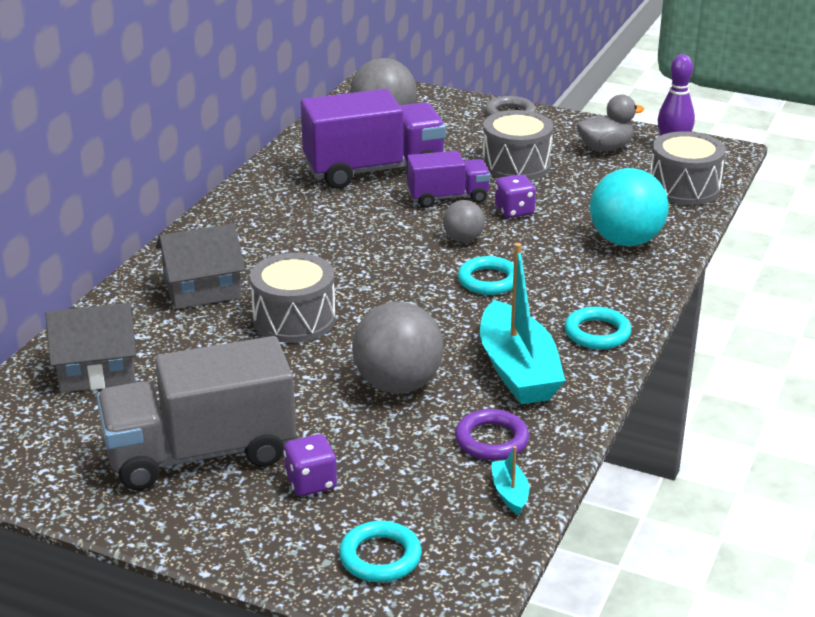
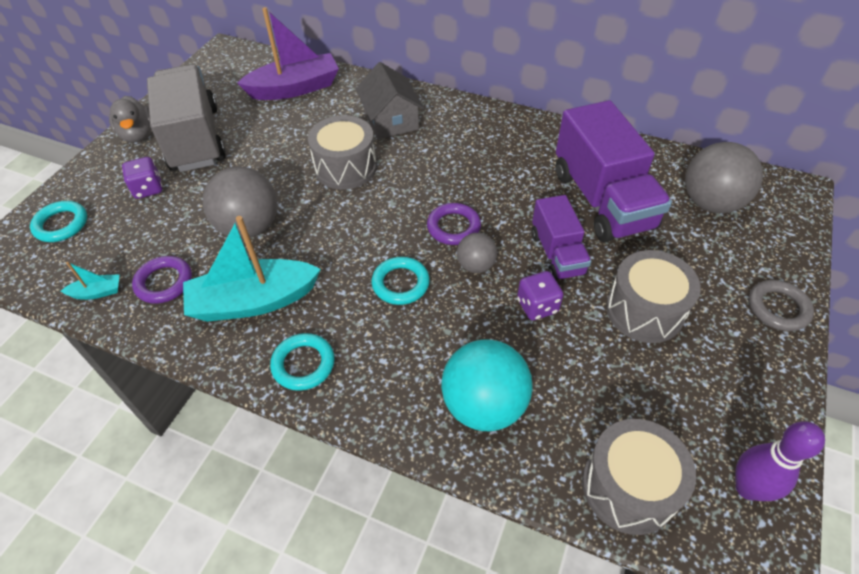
camera: 90 degrees right, 20 degrees up
grey house [45,303,136,393] -> purple boat [237,7,339,100]
grey duck [576,95,644,151] -> grey duck moved to [109,96,151,143]
none -> purple ring [427,203,481,245]

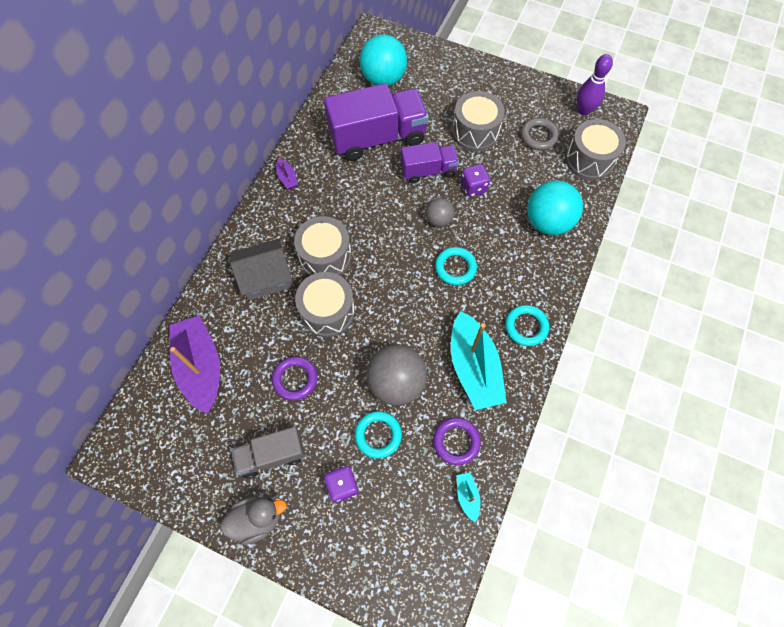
camera: 90 degrees left, 15 degrees up
turquoise ring [30,201,87,242] -> turquoise ring moved to [355,411,402,458]
grey truck [147,64,226,172] -> grey truck [231,427,305,479], size x0.57
purple ring [427,203,481,245] -> purple ring moved to [272,356,318,400]
grey ball [685,142,763,213] -> turquoise ball [360,34,407,86]
grey ring [748,280,814,331] -> grey ring moved to [521,118,559,150]
none -> purple boat [276,154,298,189]
none -> grey drum [294,216,351,276]

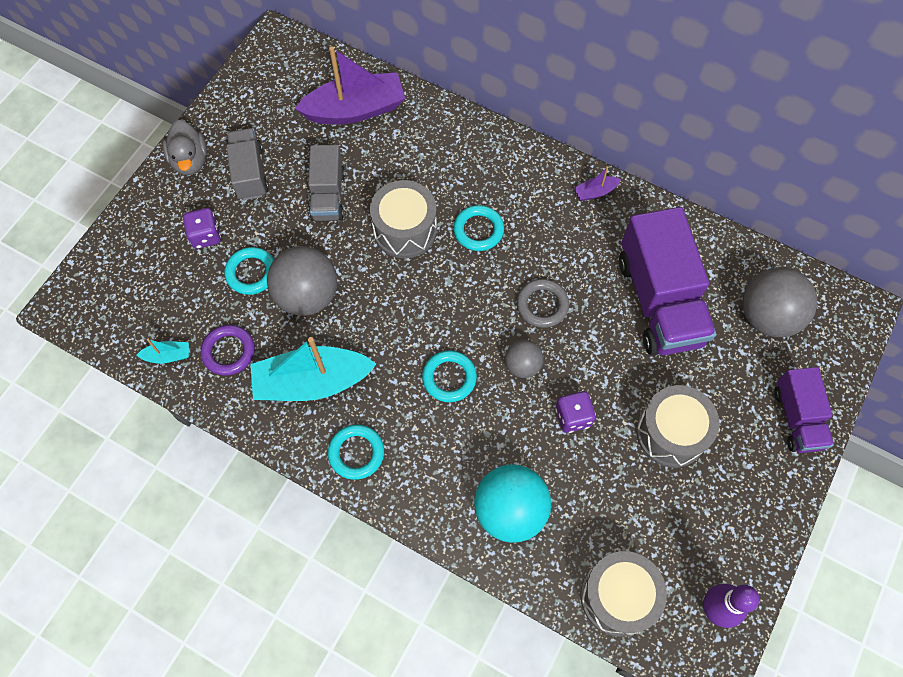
camera: 95 degrees right, 0 degrees up
grey house [230,239,292,300] -> none
purple ring [272,356,318,400] -> grey truck [308,145,345,221]
grey drum [294,216,351,276] -> turquoise ring [453,205,504,251]
turquoise ball [360,34,407,86] -> grey ball [743,267,817,337]
purple truck [401,142,459,184] -> purple truck moved to [774,367,834,453]
grey ring [521,118,559,150] -> grey ring moved to [516,279,569,328]

